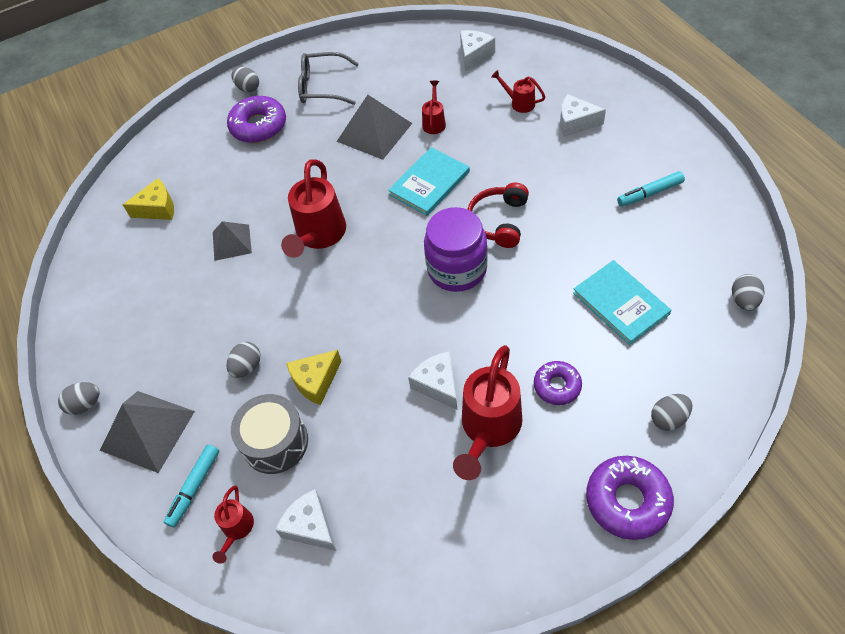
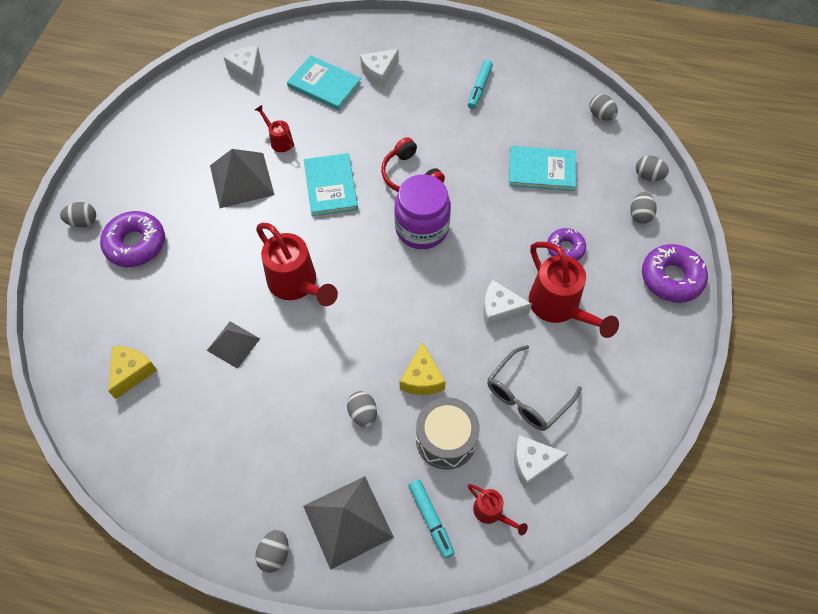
camera: 55 degrees left, 5 degrees up
grey glasses [298,52,359,105] -> grey glasses moved to [487,345,582,431]
red watering can [491,70,545,113] -> turquoise book [287,55,362,110]
none -> grey egg [636,155,669,181]

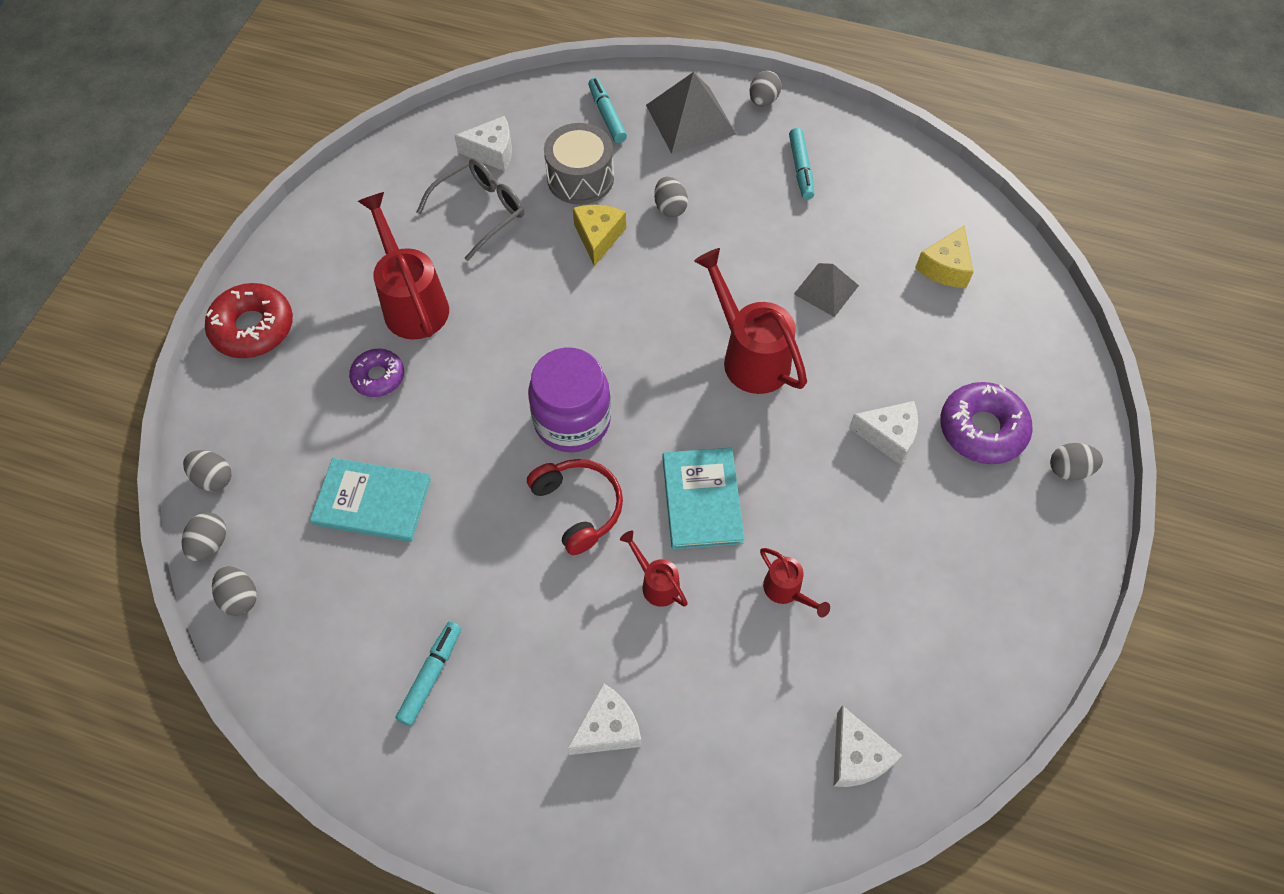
camera: 175 degrees left, 0 degrees up
grey pyramid [210,149,274,208] -> none
turquoise book [287,55,362,110] -> none
red watering can [468,484,528,535] -> red watering can moved to [620,531,688,607]
white cheese [483,280,532,327] -> white cheese moved to [849,401,918,465]
grey egg [630,192,657,224] -> grey egg moved to [182,512,226,561]
purple donut [642,244,708,302] -> red donut [205,283,293,358]
none -> turquoise marker [789,128,814,200]

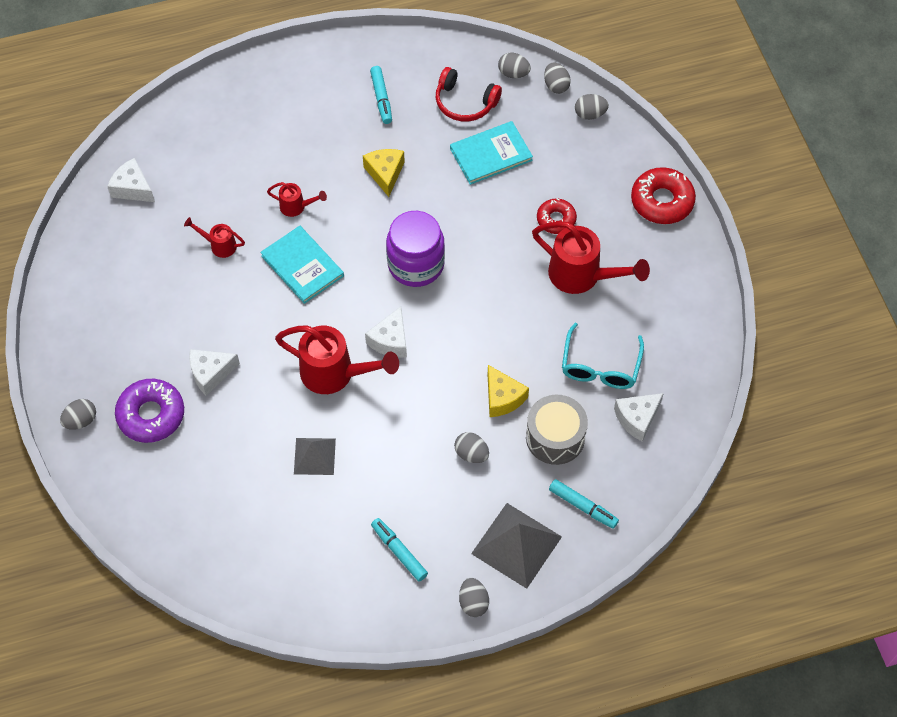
camera: 145 degrees right, 0 degrees up
purple donut [349,349,404,397] -> red donut [537,198,577,234]
grey glasses [417,158,524,261] -> turquoise glasses [562,323,644,389]
red headphones [527,459,623,555] -> red headphones moved to [436,67,502,122]
white cheese [567,683,641,755] -> white cheese moved to [365,307,407,358]
yellow cheese [915,226,973,288] -> yellow cheese moved to [363,149,405,197]

